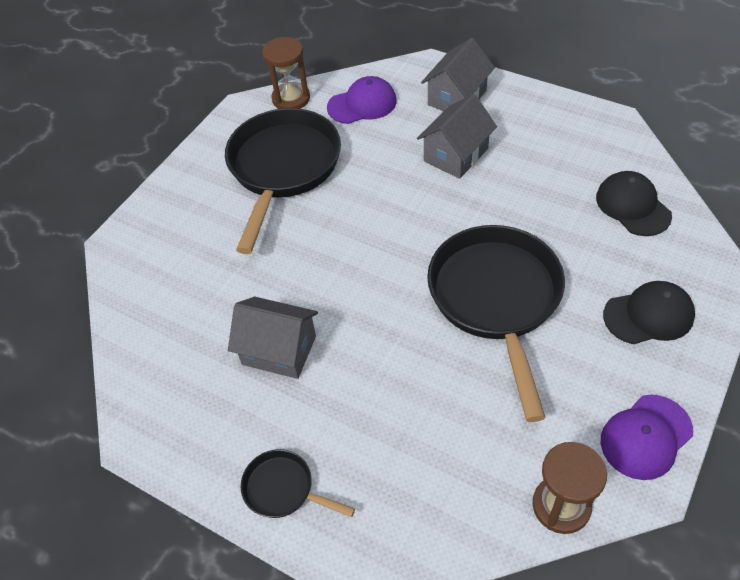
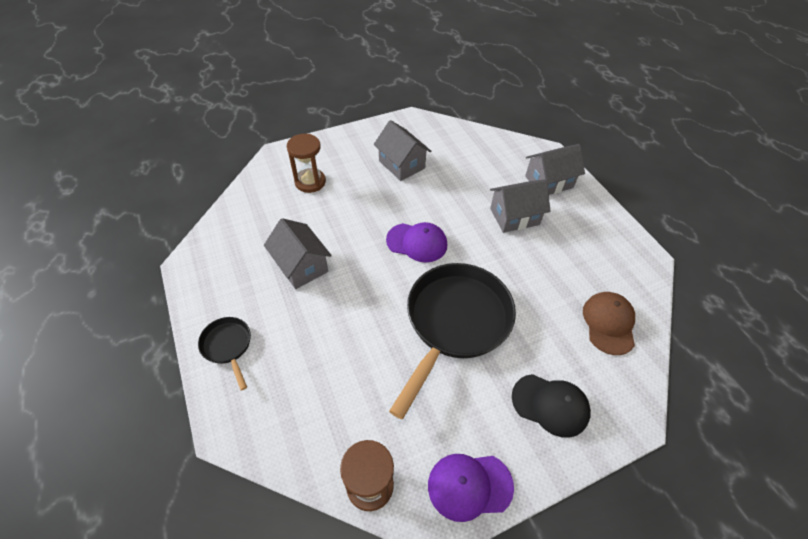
camera: 30 degrees right, 0 degrees up
black pan [225,108,341,254] -> grey house [374,120,431,181]
brown hourglass [262,37,310,109] -> brown hourglass moved to [287,134,326,193]
purple cap [327,76,397,124] -> purple cap moved to [386,222,447,263]
black cap [596,171,672,236] -> brown cap [583,292,635,355]

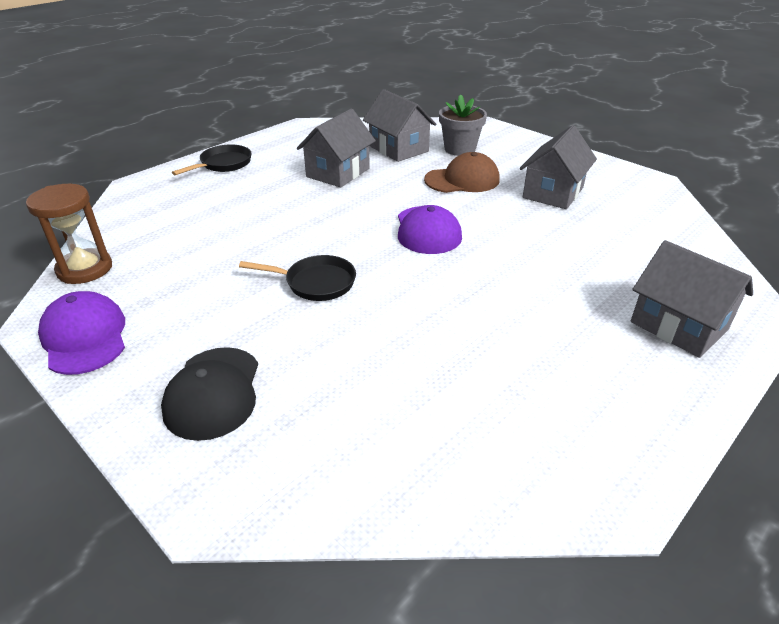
camera: 70 degrees right, 15 degrees down
brown hourglass [287,134,326,193] -> grey flower pot [439,94,487,156]
black pan [389,263,516,419] -> black pan [239,255,356,301], size x0.46
grey house [490,179,551,233] -> grey house moved to [363,89,436,162]
brown cap [583,292,635,355] -> brown cap moved to [424,152,500,193]

